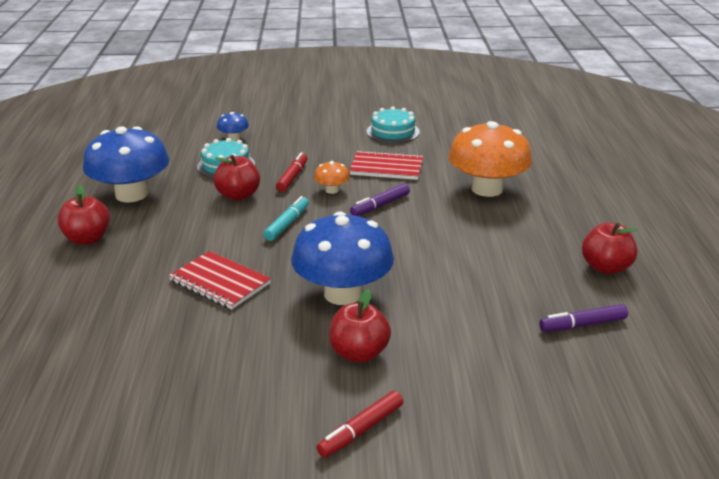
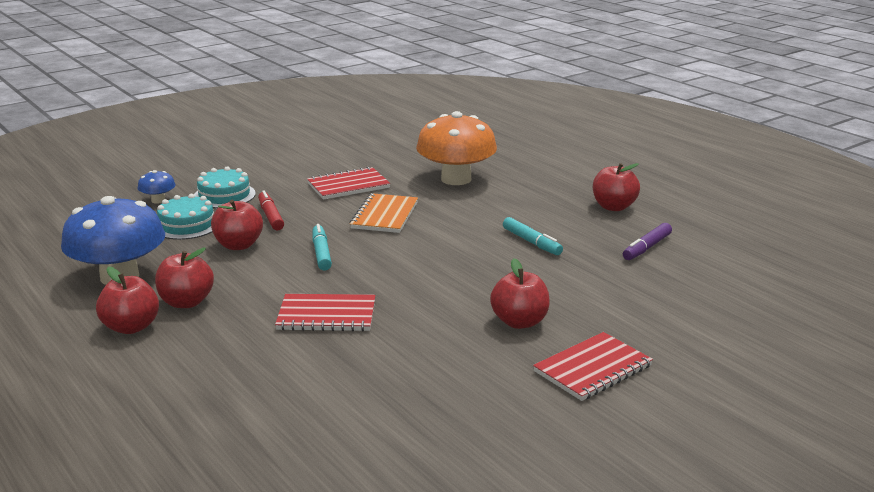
camera: 35 degrees left, 5 degrees down
blue mushroom [291,211,394,305] -> none
orange mushroom [314,161,350,194] -> none
red marker [316,391,403,458] -> red notebook [533,332,653,401]
purple marker [350,183,410,216] -> orange notebook [350,193,418,233]
turquoise cake [367,107,420,143] -> turquoise cake moved to [194,166,256,208]
none -> red apple [155,248,214,308]
none -> turquoise marker [503,217,563,255]

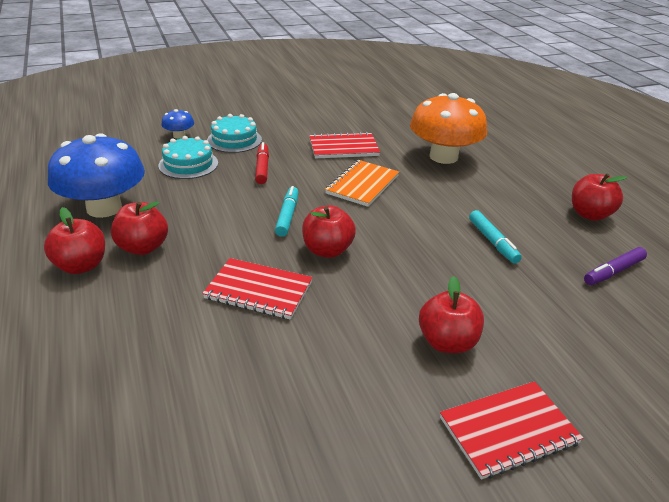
camera: 15 degrees right, 10 degrees up
red apple [211,200,263,250] -> red apple moved to [302,205,356,258]

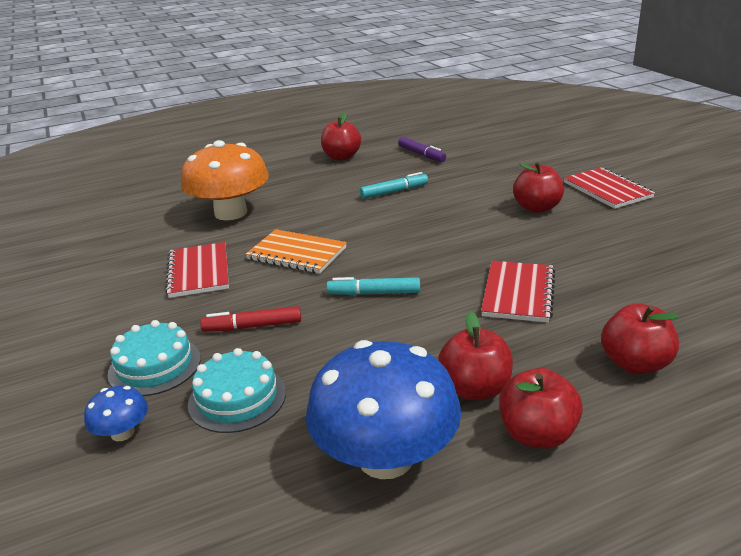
camera: 90 degrees left, 5 degrees down
red apple [302,205,356,258] -> red apple moved to [601,303,679,374]

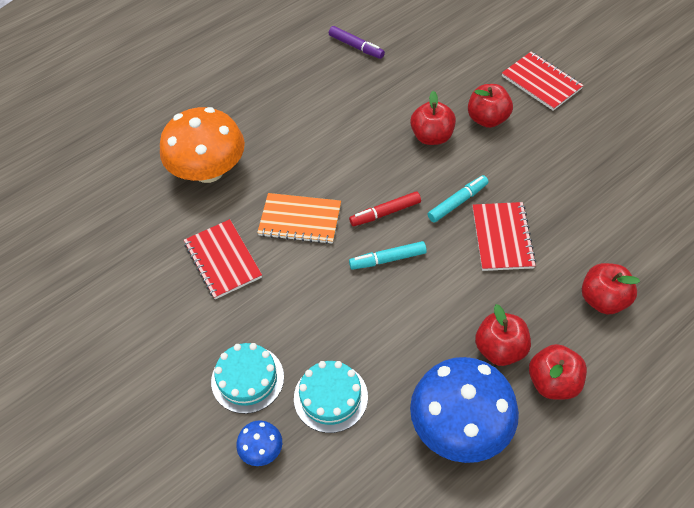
camera: 15 degrees left, 25 degrees up
red marker [200,306,301,332] -> red marker moved to [349,191,421,226]
red apple [321,112,361,160] -> red apple moved to [410,91,456,145]
turquoise marker [360,172,428,199] -> turquoise marker moved to [428,175,489,223]

